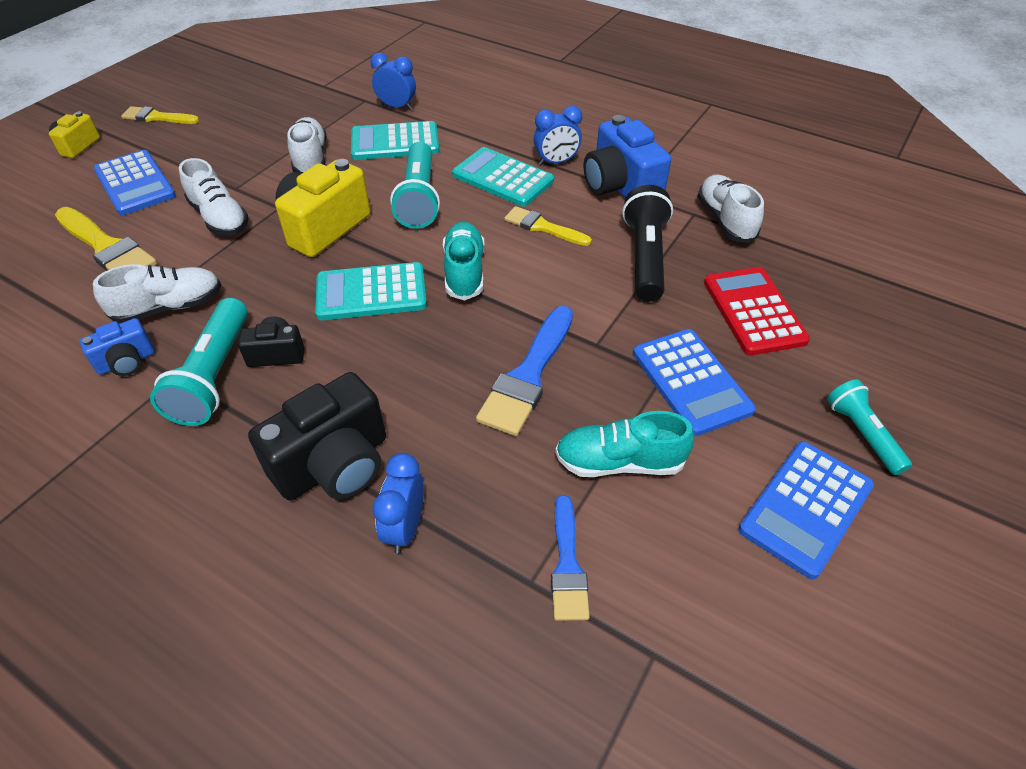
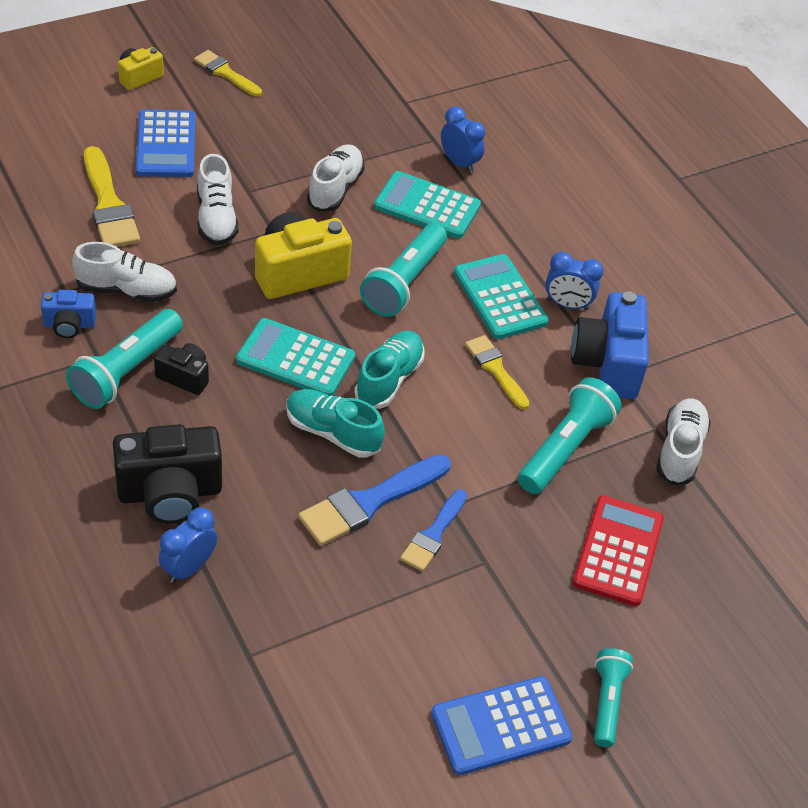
camera: 25 degrees right, 0 degrees up
blue brush [551,495,590,621] -> blue brush moved to [400,489,467,571]
turquoise shoe [555,411,694,477] -> turquoise shoe moved to [286,389,385,457]
black flashlight [622,185,673,301] -> turquoise flashlight [518,377,622,494]
blue calculator [633,329,756,436] -> none

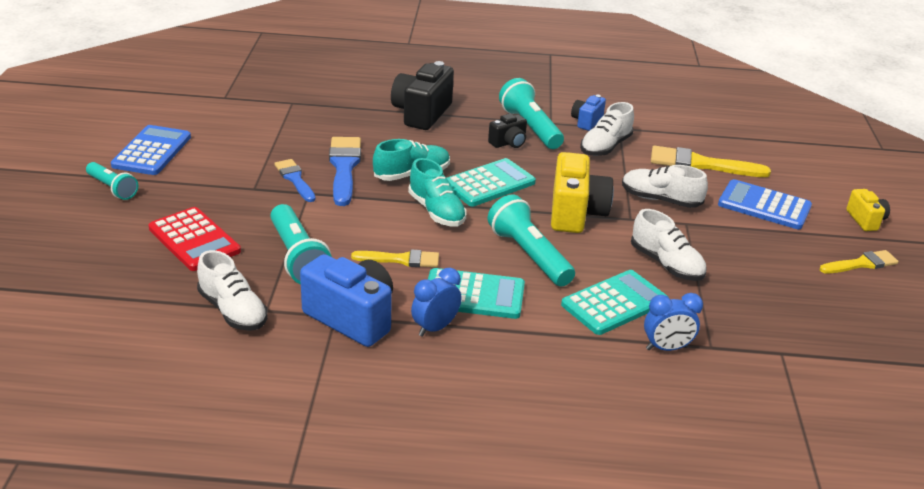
camera: 125 degrees right, 15 degrees down
blue clock [159,507,217,583] -> none

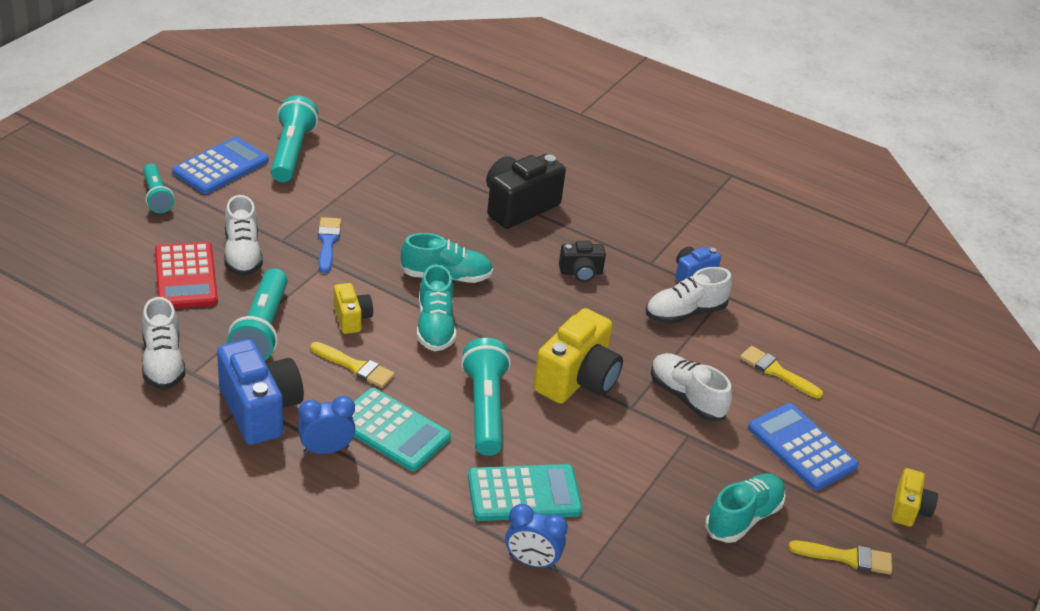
camera: 25 degrees right, 5 degrees up
blue brush [329,137,361,206] -> none
turquoise calculator [447,158,536,206] -> none
turquoise flashlight [499,78,564,149] -> turquoise flashlight moved to [271,96,318,182]
white shoe [631,209,706,281] -> white shoe moved to [224,195,263,276]
yellow brush [651,146,771,177] -> yellow brush [740,346,823,398], size x0.63
none -> yellow camera [334,283,373,334]
none -> turquoise shoe [705,473,786,543]

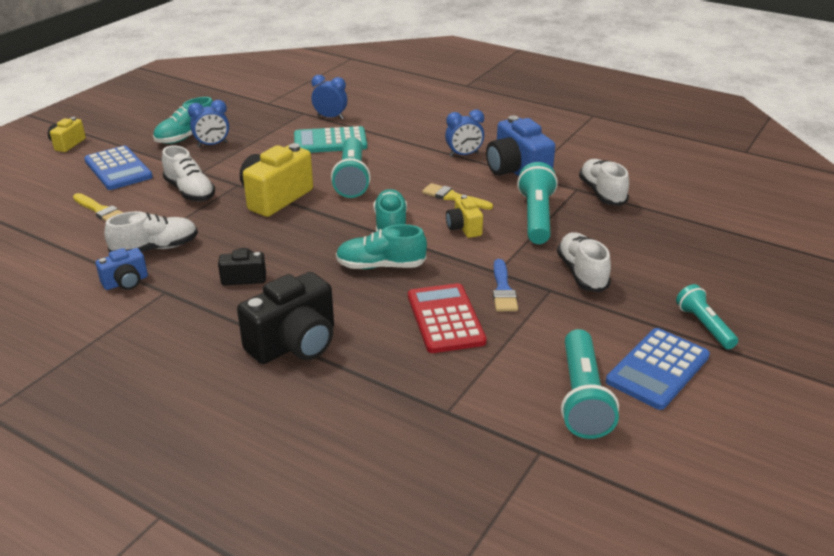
camera: 175 degrees left, 5 degrees down
red calculator [155,242,218,308] -> red calculator moved to [408,283,487,353]
turquoise calculator [352,388,451,471] -> none
yellow brush [789,541,892,574] -> none
none -> blue clock [188,100,229,147]

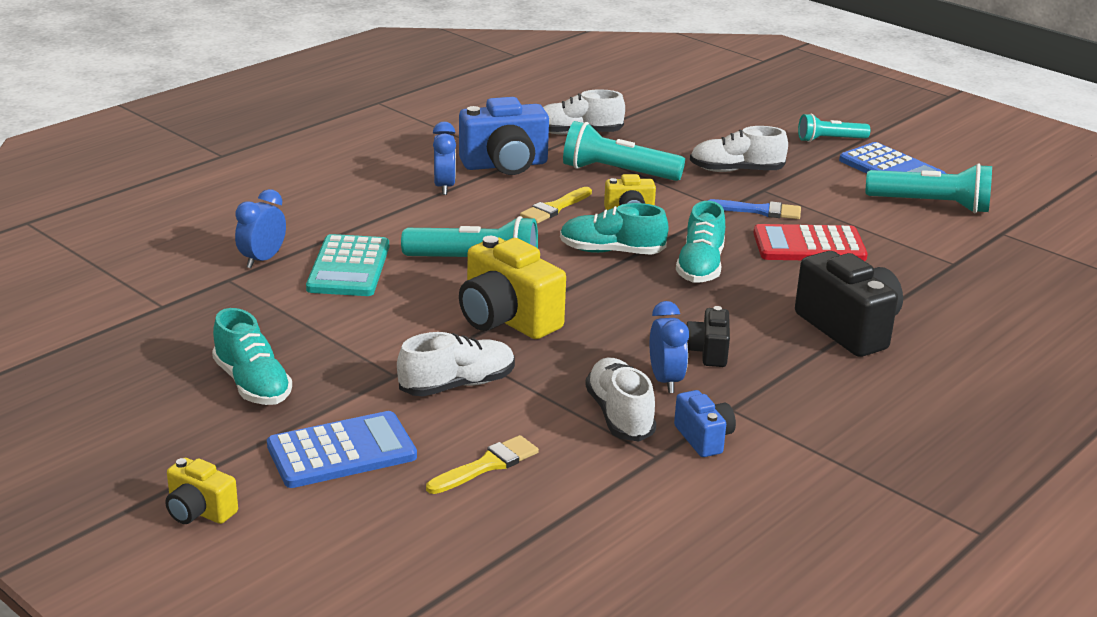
camera: 80 degrees left, 5 degrees down
blue clock [188,100,229,147] -> blue clock moved to [650,301,689,393]

